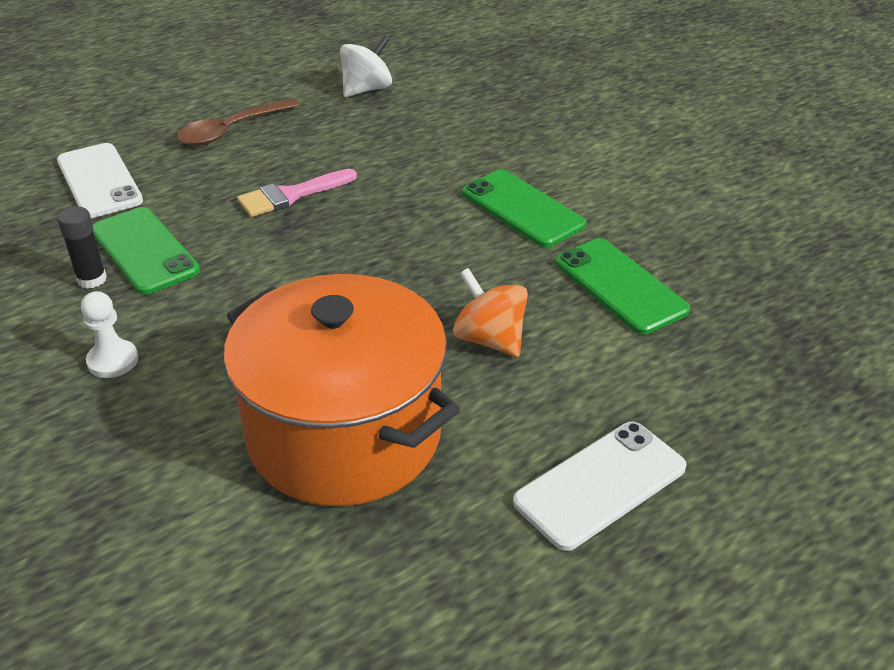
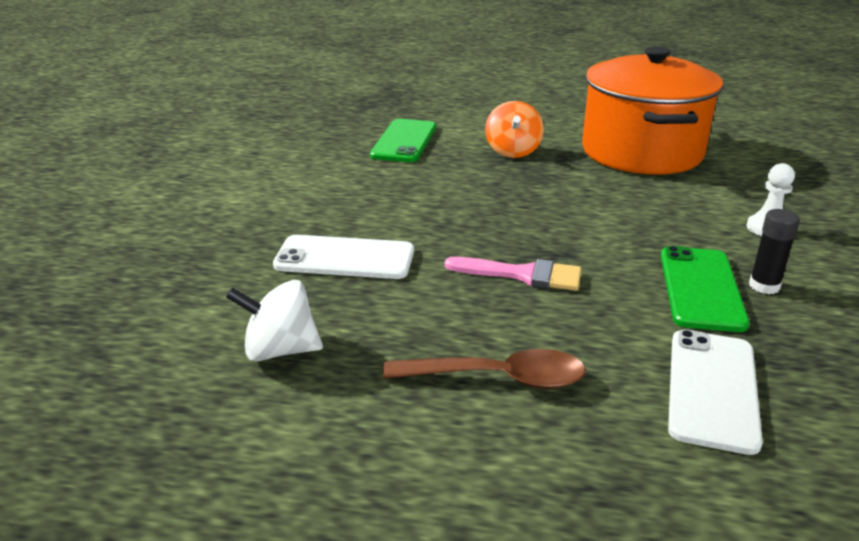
camera: 135 degrees left, 10 degrees down
green phone [462,170,586,247] -> none
white phone [513,422,687,551] -> white phone moved to [273,235,414,279]

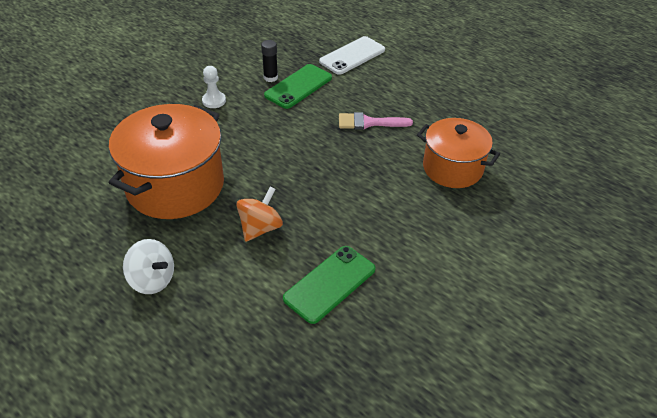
camera: 150 degrees left, 15 degrees up
white spinning top [226,280,323,361] -> white spinning top moved to [123,239,174,294]
white phone [273,235,414,279] -> orange pot [417,118,500,188]
brown spoon [383,349,586,389] -> none
pink brush [445,257,581,291] -> pink brush turned 45 degrees counterclockwise [339,112,413,130]

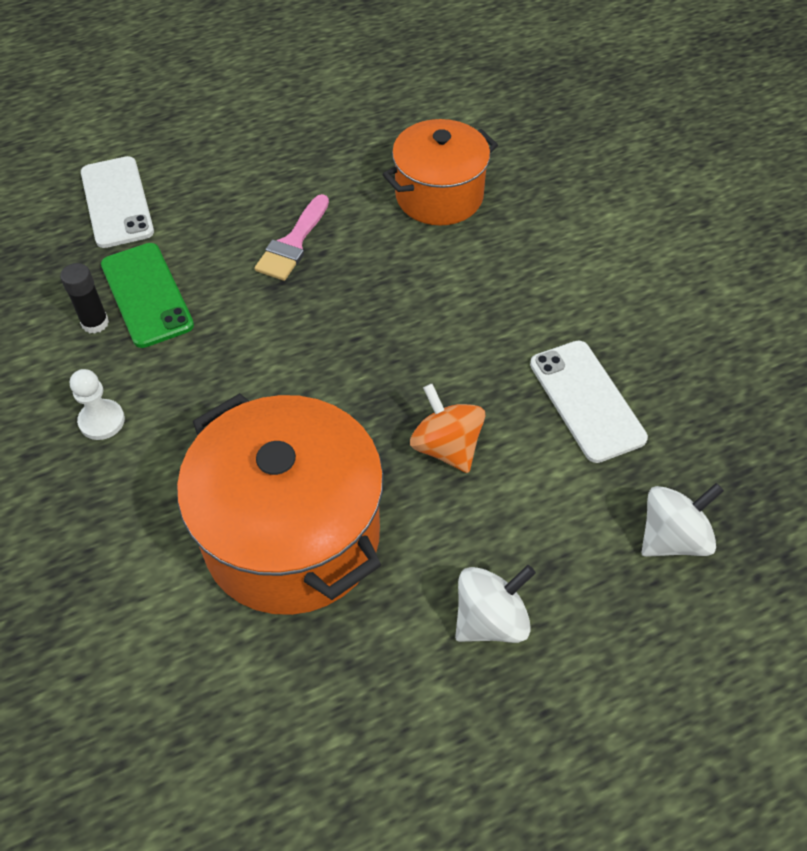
camera: 65 degrees left, 10 degrees up
green phone [283,246,375,324] -> white phone [530,340,648,463]
none -> white spinning top [641,483,724,557]

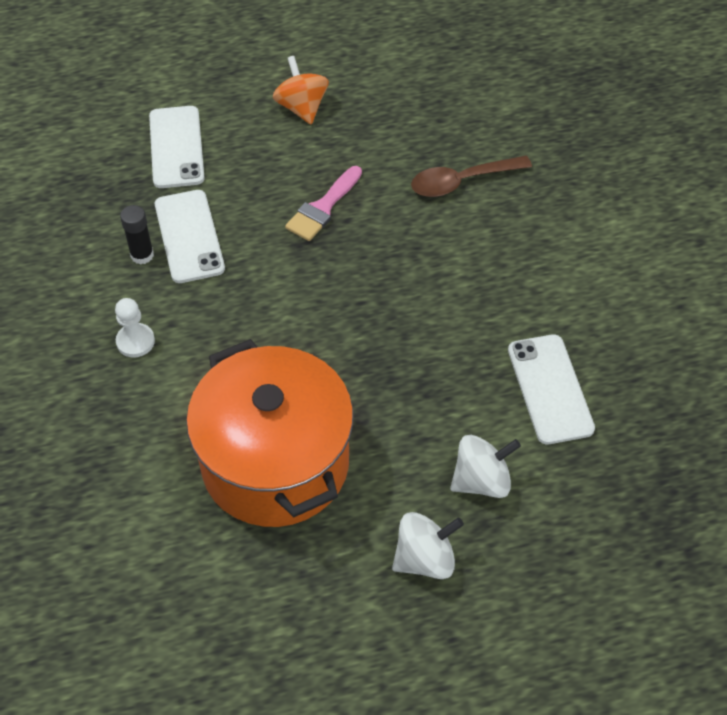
camera: 10 degrees right, 0 degrees up
green phone [101,243,194,348] -> white phone [155,190,225,283]
orange pot [382,119,498,226] -> brown spoon [411,156,532,197]
orange spinning top [410,384,485,473] -> orange spinning top moved to [273,56,329,124]
white spinning top [641,483,724,557] -> white spinning top moved to [450,435,521,498]

